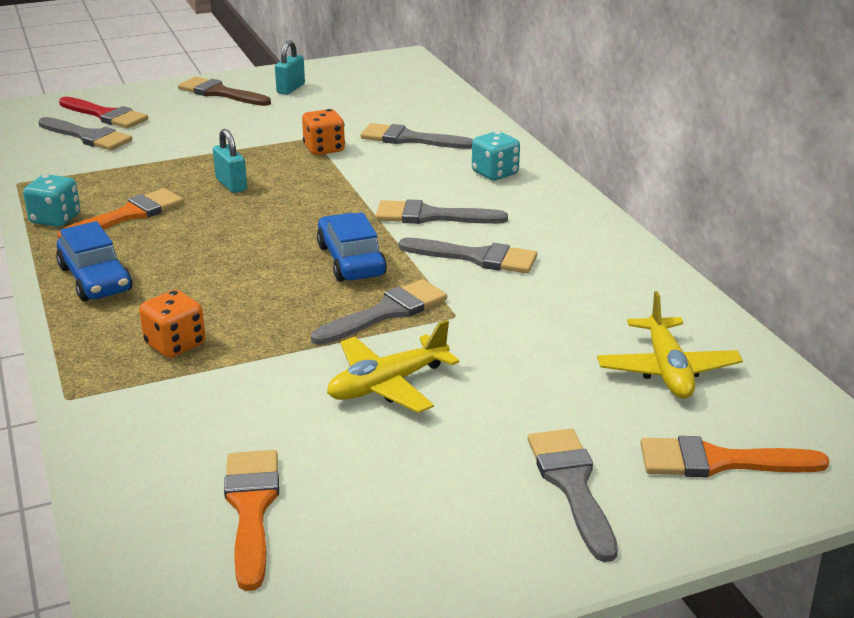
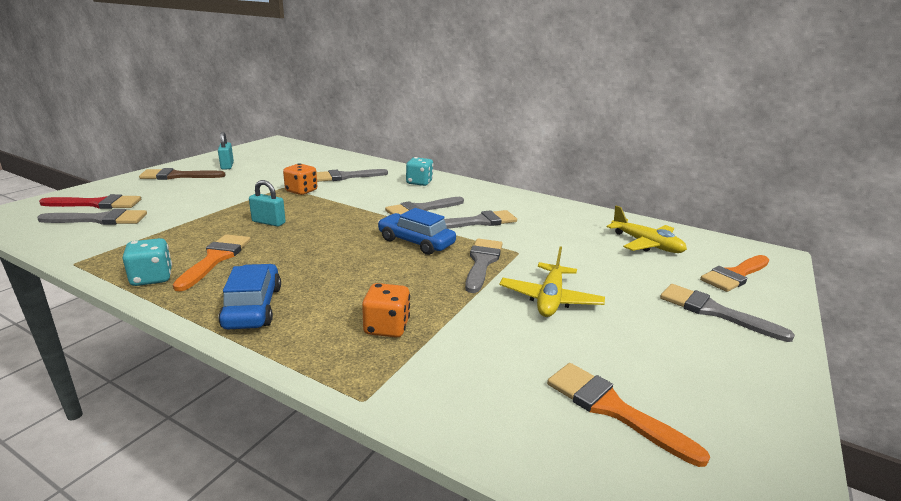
camera: 40 degrees left, 5 degrees down
blue car [56,221,132,302] -> blue car turned 120 degrees counterclockwise [218,264,281,329]

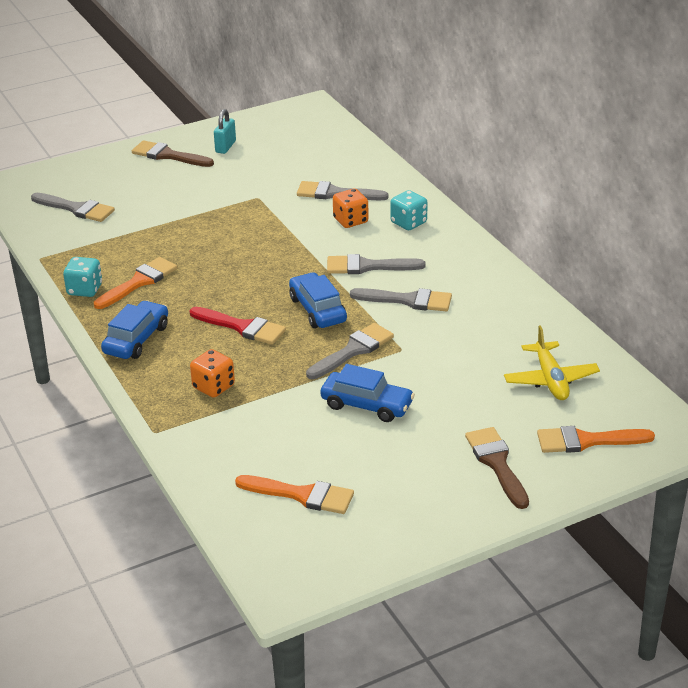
camera: 35 degrees right, 10 degrees up
red brush [39,194,141,209] -> red brush moved to [189,307,286,345]
turquoise padlock [249,180,286,227] -> none
orange dice [283,163,317,195] -> orange dice moved to [333,189,368,228]
yellow plane [500,246,605,317] -> blue car [320,364,415,422]
orange brush [547,363,710,467] -> orange brush turned 120 degrees clockwise [235,475,354,514]
grey brush [660,284,795,342] -> brown brush [465,427,529,509]

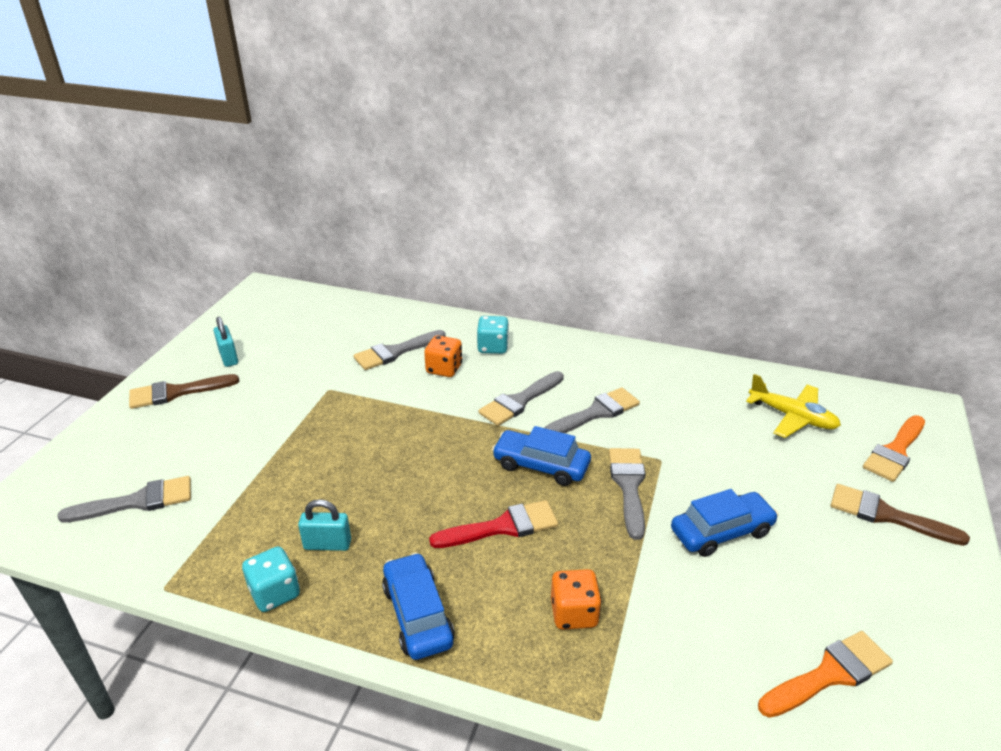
camera: 45 degrees left, 0 degrees up
orange brush [94,257,177,309] -> turquoise padlock [298,499,351,551]

